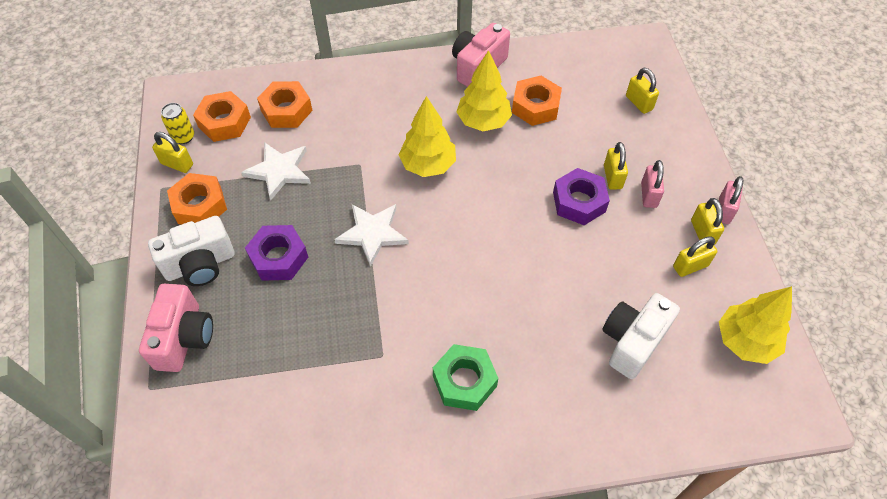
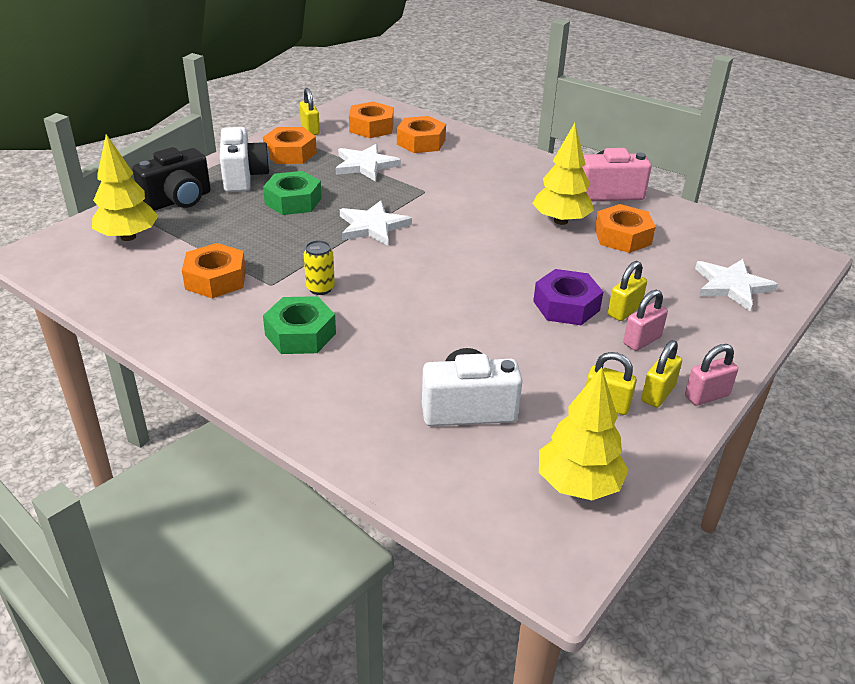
camera: 45 degrees right, 20 degrees down
pink camera [139,284,213,372] -> black camera [132,147,211,211]
white camera [148,216,235,286] -> white camera turned 120 degrees counterclockwise [220,127,270,192]
yellow can [161,103,194,144] -> yellow can moved to [304,240,335,295]
purple nut [245,225,308,281] -> green nut [263,171,322,215]
yellow tree [399,96,456,177] -> yellow tree moved to [92,134,159,241]
yellow padlock [626,68,659,114] -> white star [695,259,778,311]
none -> orange nut [182,243,246,299]

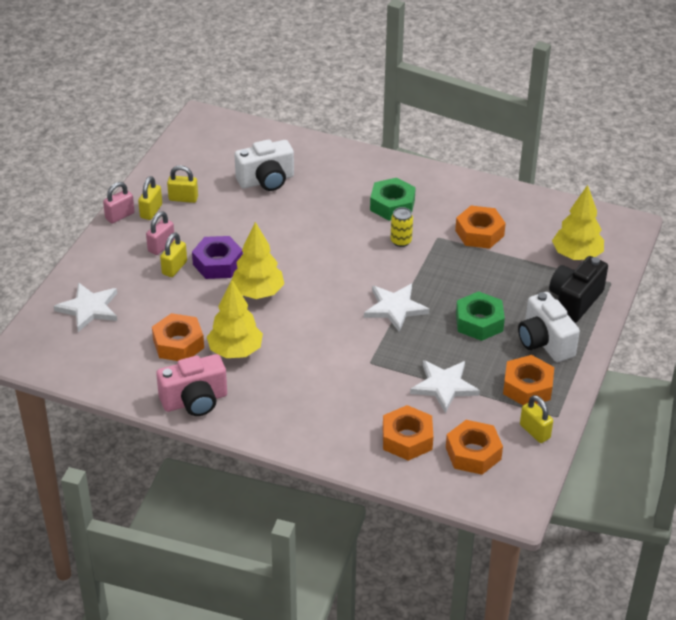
camera: 165 degrees right, 5 degrees up
yellow tree [539,367,629,500] -> yellow tree moved to [232,222,284,299]

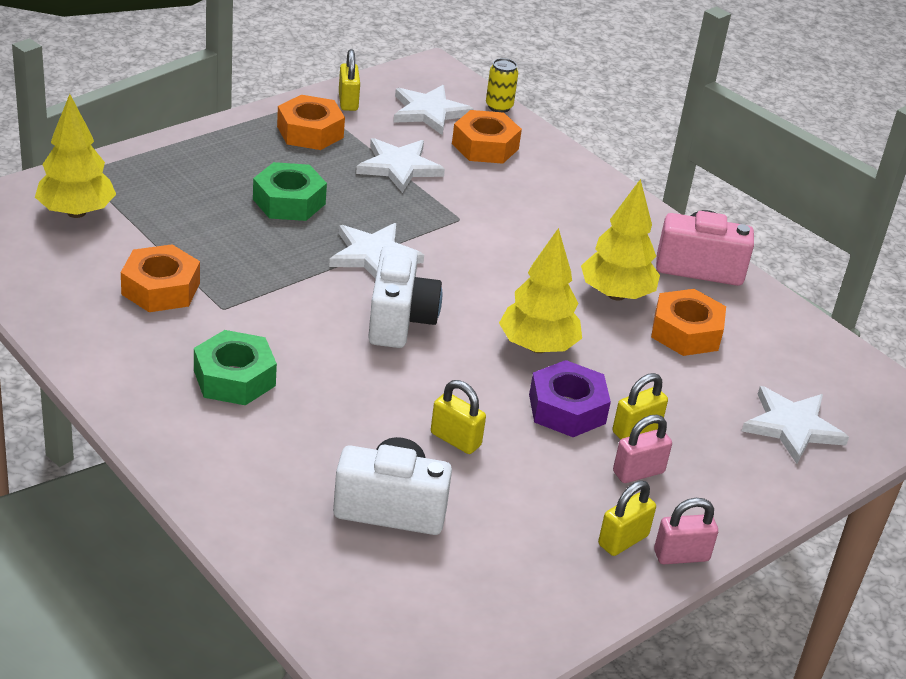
camera: 155 degrees left, 5 degrees down
yellow padlock [167,165,198,203] -> yellow padlock moved to [431,380,486,454]
yellow can [391,207,413,247] -> yellow can moved to [486,58,518,113]
orange nut [446,420,503,475] -> white star [393,85,474,135]
white camera [518,292,580,362] -> white camera moved to [368,245,442,348]
black camera [549,256,608,323] -> none

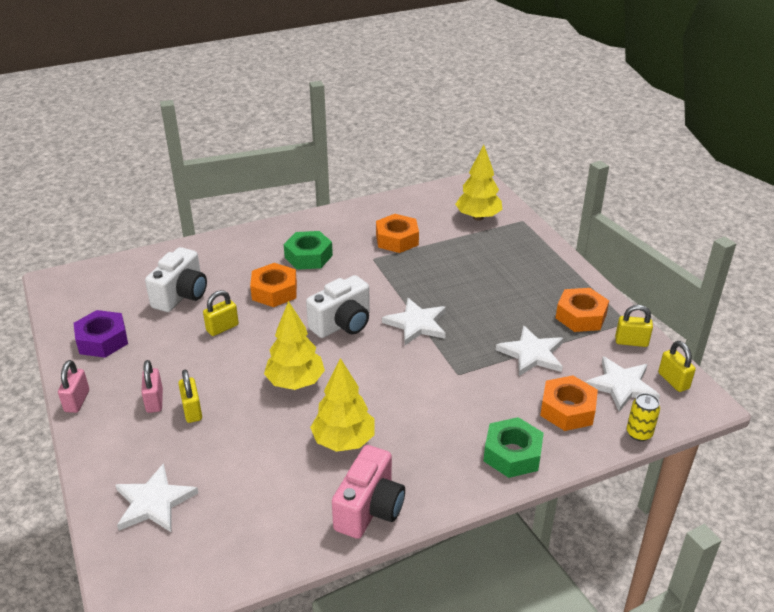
camera: 110 degrees right, 0 degrees up
green nut [253,162,327,221] -> green nut moved to [484,417,544,478]
white camera [368,245,442,348] -> white camera turned 60 degrees counterclockwise [306,275,370,338]
purple nut [529,360,611,437] -> purple nut moved to [74,310,128,358]
yellow padlock [598,480,656,556] -> yellow padlock moved to [658,341,696,392]
orange nut [651,289,726,356] -> orange nut moved to [250,263,297,307]

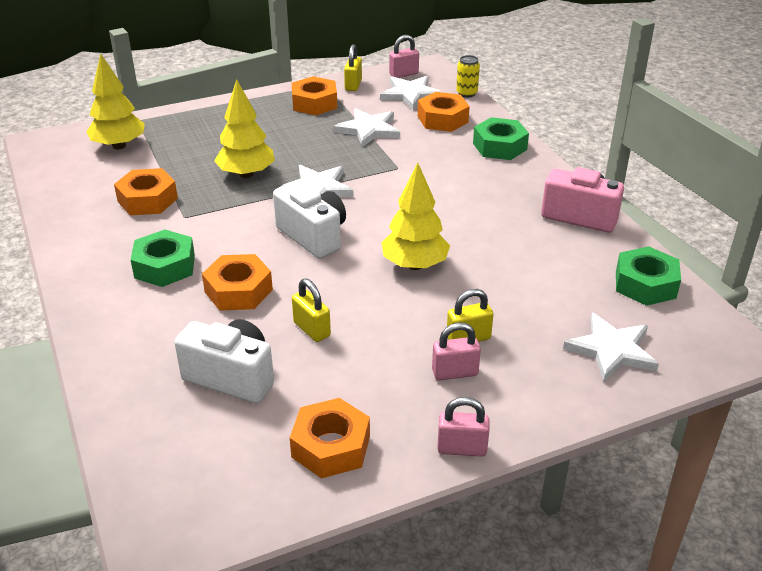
camera: 90 degrees left, 0 degrees up
purple nut [74,310,128,358] -> orange nut [290,398,370,479]
yellow tree [310,358,375,452] -> yellow tree moved to [214,79,275,178]
yellow padlock [658,341,696,392] -> pink padlock [389,35,419,78]
none -> green nut [616,246,681,306]

